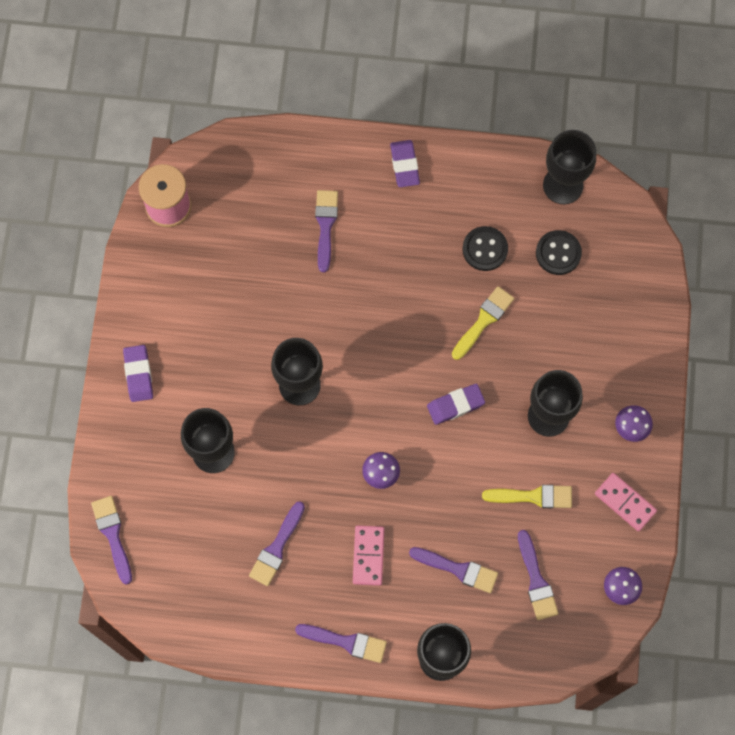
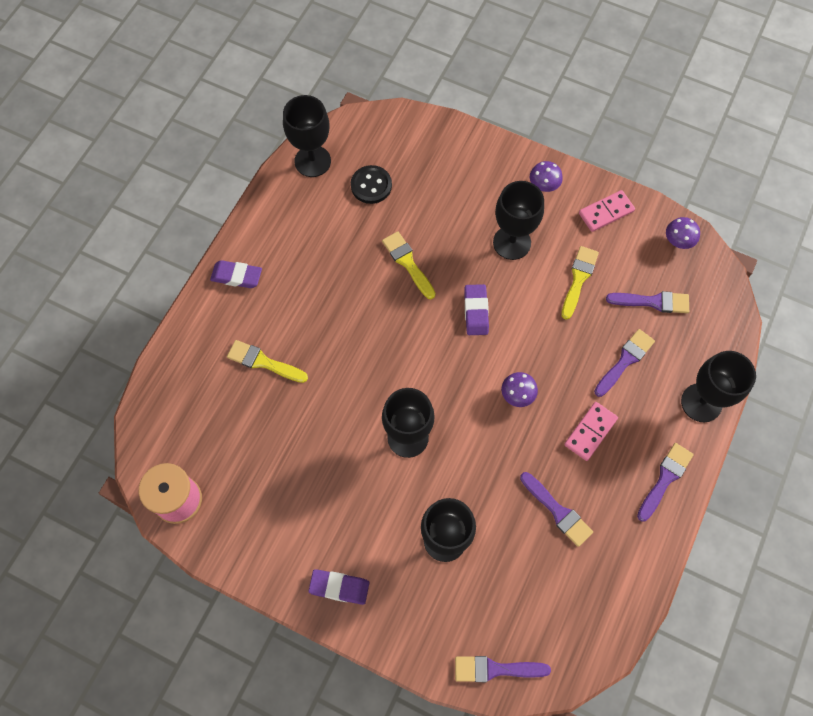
camera: 70 degrees left, 5 degrees down
purple brush [315,190,338,272] -> yellow brush [227,340,308,383]
pink domino [353,525,385,586] -> pink domino turned 75 degrees counterclockwise [564,402,618,461]
black button [462,226,508,271] -> none

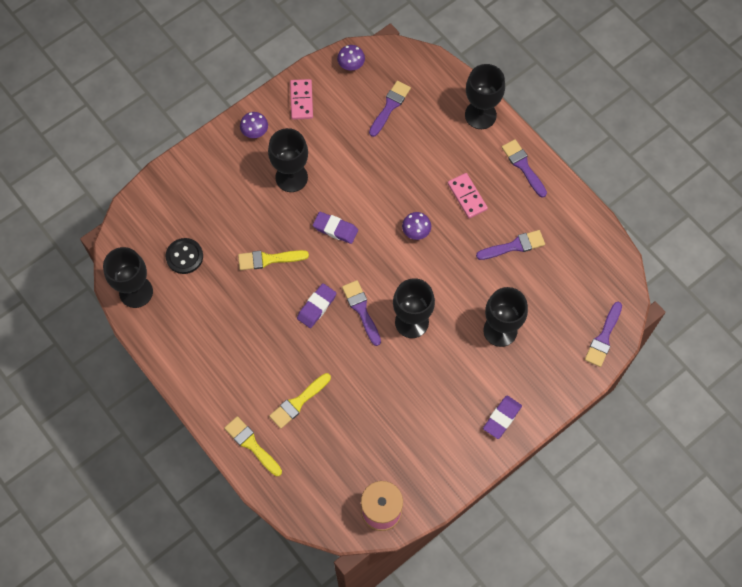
camera: 65 degrees left, 0 degrees up
purple eraser [210,260,262,288] -> purple eraser moved to [297,283,336,328]
yellow brush [561,246,599,320] -> yellow brush moved to [224,416,282,476]
purple brush [594,329,655,397] -> purple brush moved to [342,280,381,346]

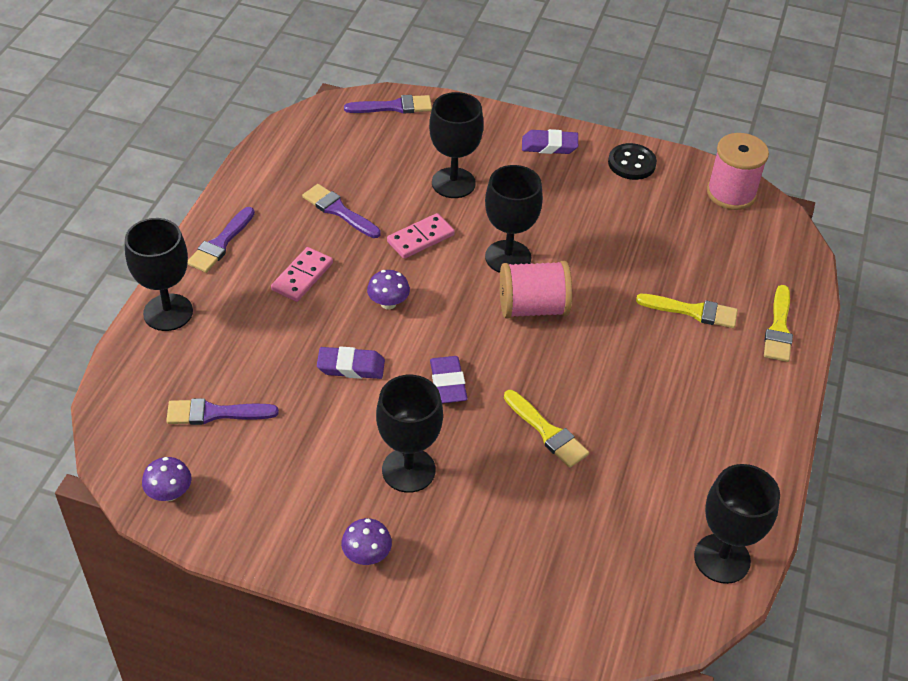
camera: 125 degrees left, 20 degrees down
black button [166,238,203,274] -> black button moved to [608,143,657,180]
pink domino [290,79,313,120] -> pink domino moved to [387,213,455,259]
purple eraser [297,283,336,328] -> purple eraser moved to [317,346,385,379]
purple brush [342,280,381,346] -> pink spool [500,261,572,318]

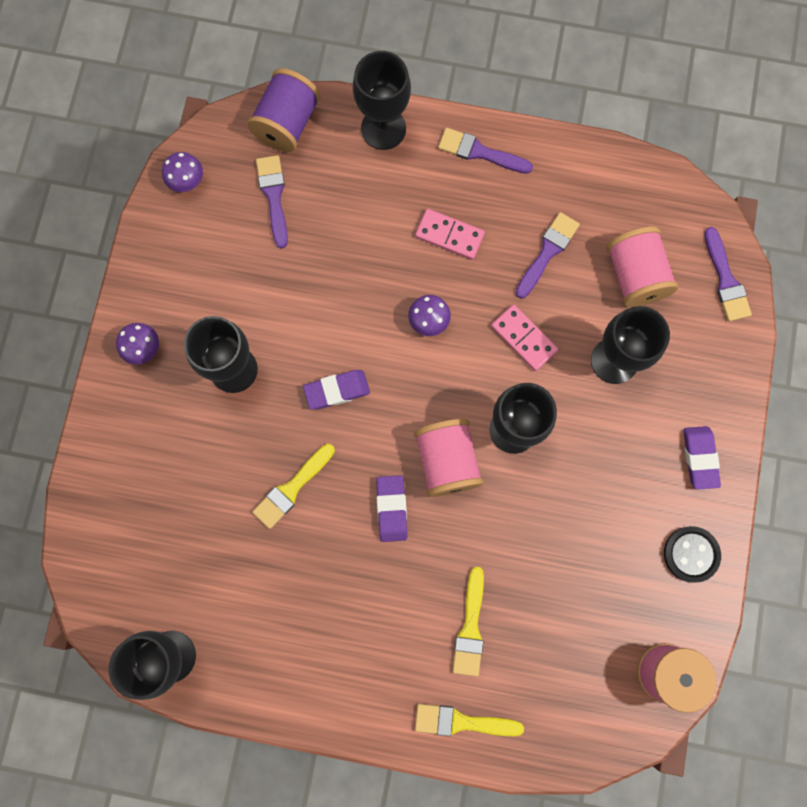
camera: 85 degrees right, 30 degrees up
purple eraser [317,346,385,379] -> purple eraser moved to [376,475,408,542]
none -> purple spool [247,68,321,152]
none -> pink spool [606,226,678,307]

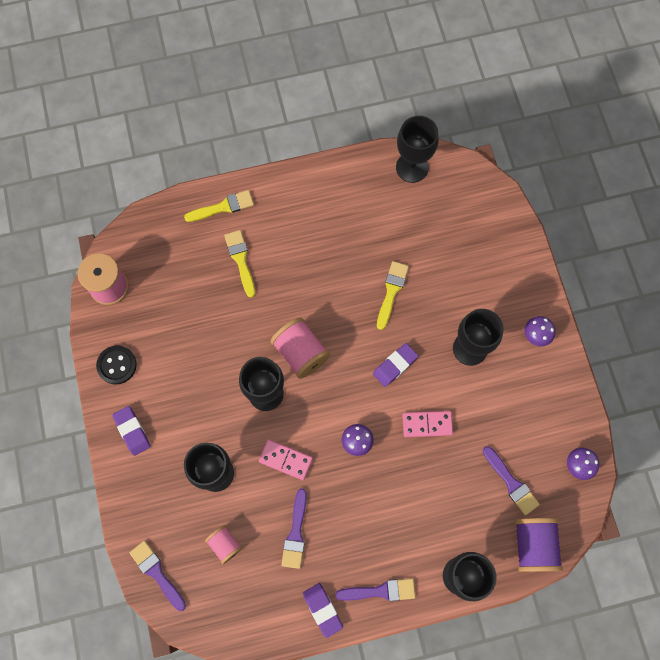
camera: 155 degrees right, 5 degrees down
purple eraser [376,475,408,542] -> purple eraser moved to [303,583,343,638]
pink domino [415,209,485,260] -> pink domino moved to [402,411,453,437]
pink spool [606,226,678,307] -> pink spool [205,525,242,564], size x0.59

